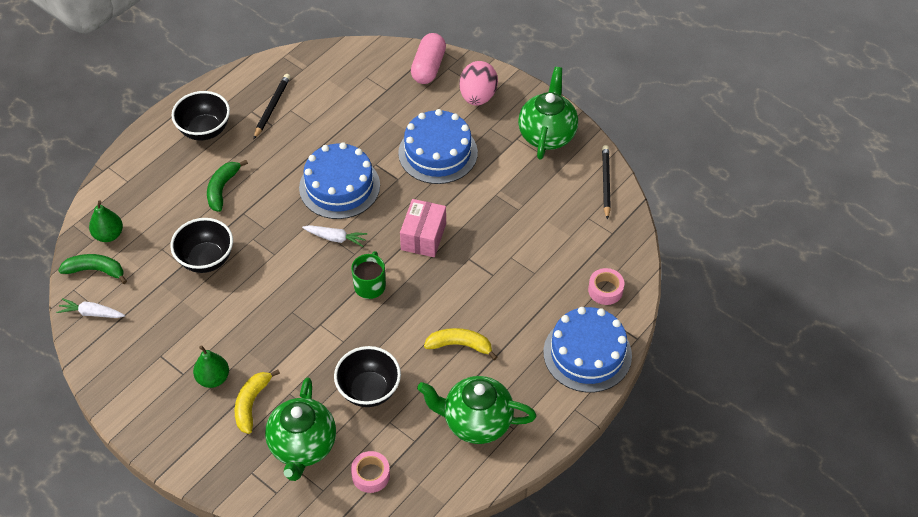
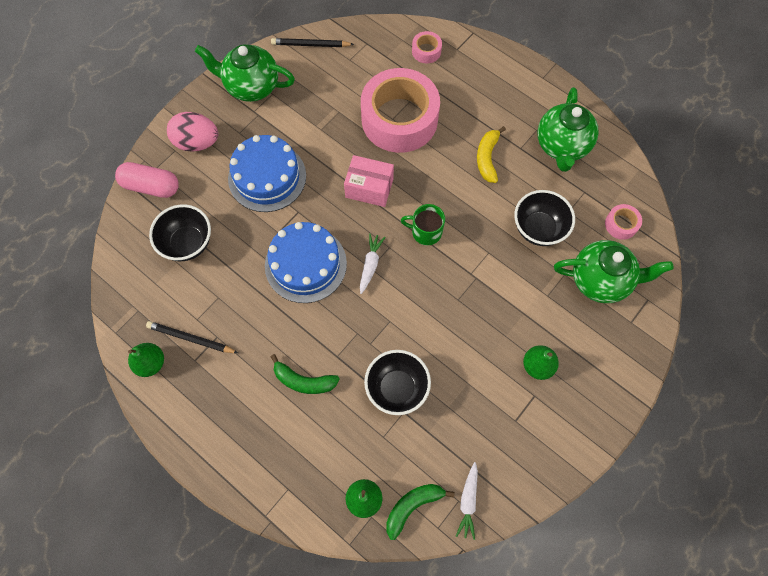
camera: 90 degrees left, 15 degrees up
green banana [58,254,127,284] -> green banana turned 45 degrees clockwise [386,484,455,540]
black bowl [171,91,230,140] -> black bowl moved to [149,204,211,261]
yellow banana [235,370,280,434] -> none
blue cake [543,307,632,392] -> none
none -> green pear [128,343,164,377]
none -> pink tape [361,68,440,153]

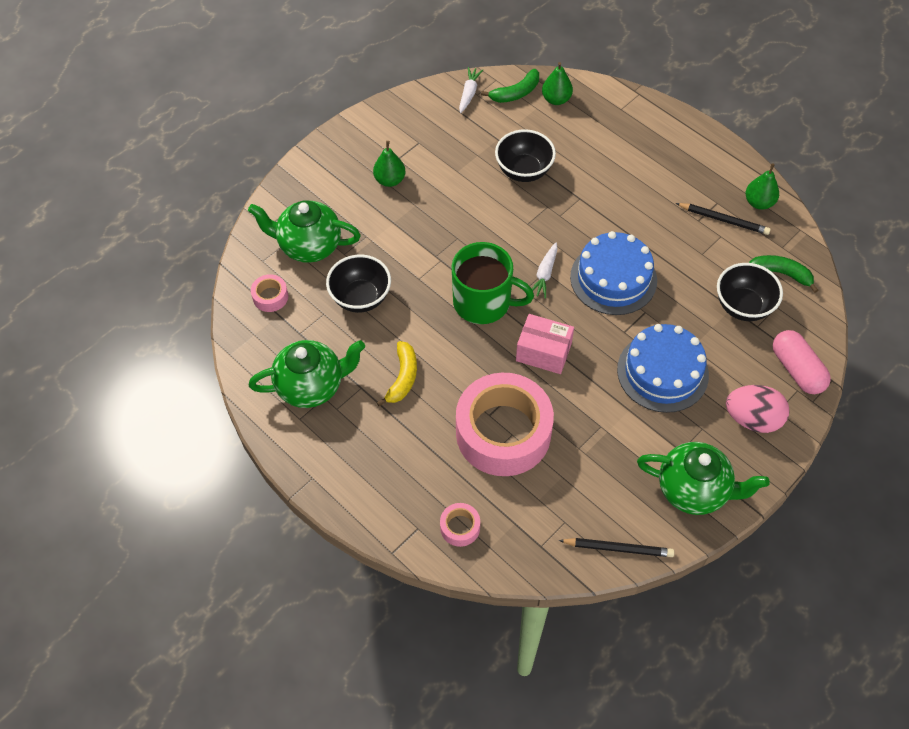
camera: 175 degrees left, 10 degrees down
pink capsule [115,162,179,198] -> pink capsule turned 45 degrees clockwise [773,330,831,394]
green banana [271,354,340,394] -> green banana moved to [749,255,819,293]
green mug [401,204,445,245] -> green mug [452,242,534,324], size x1.75
green teapot [538,87,599,172] -> green teapot turned 60 degrees clockwise [249,340,365,408]

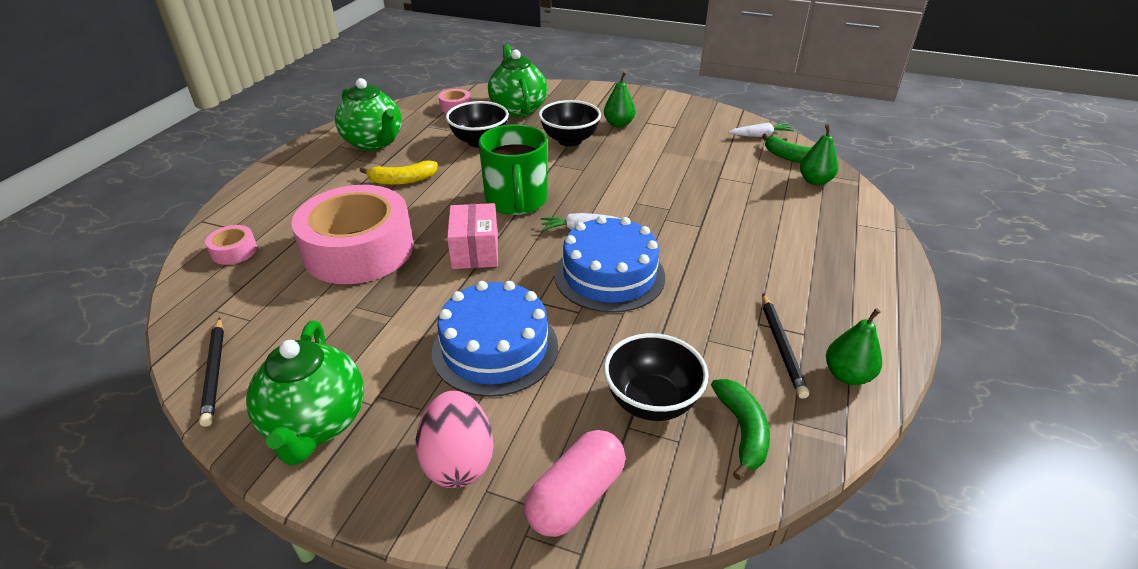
camera: 65 degrees right, 20 degrees down
black bowl [495,129,556,182] -> black bowl moved to [539,100,601,147]

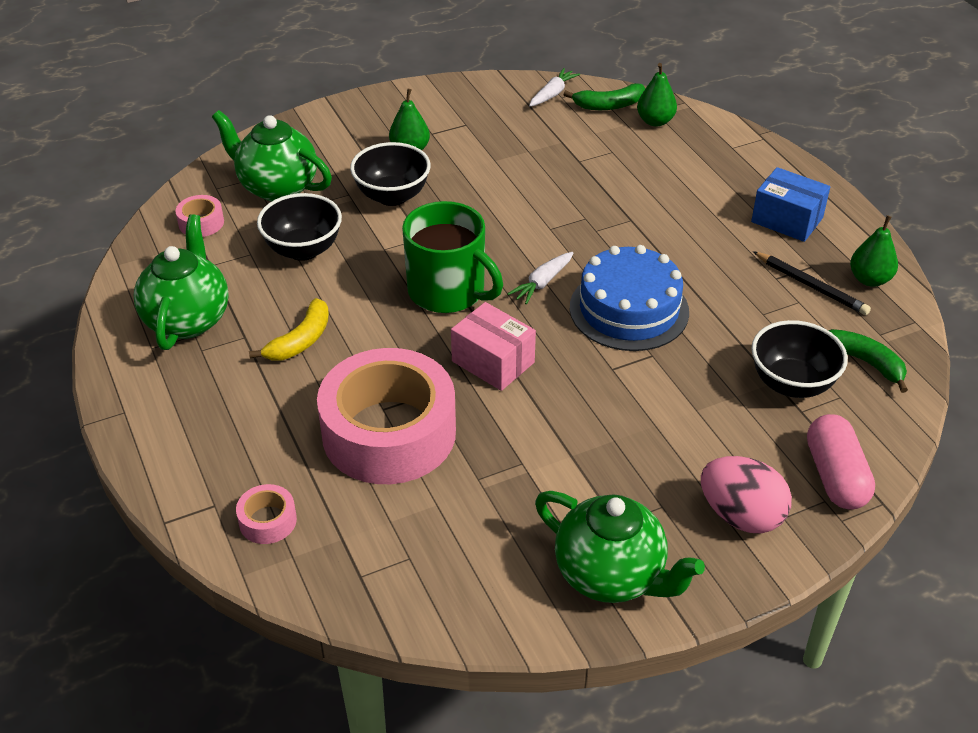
camera: 45 degrees left, 5 degrees up
black pencil [199,317,224,427] -> none
green teapot [335,78,402,151] -> green teapot turned 90 degrees counterclockwise [134,214,229,350]
blue cake [432,281,558,397] -> none
none -> blue box [751,167,830,242]

